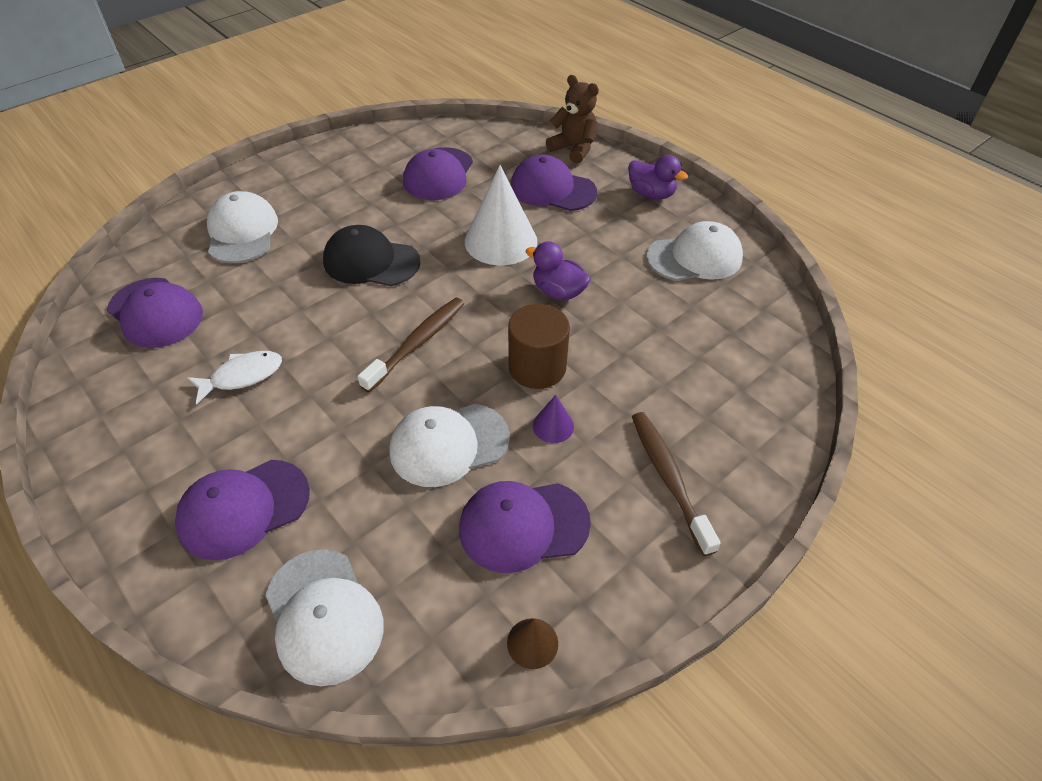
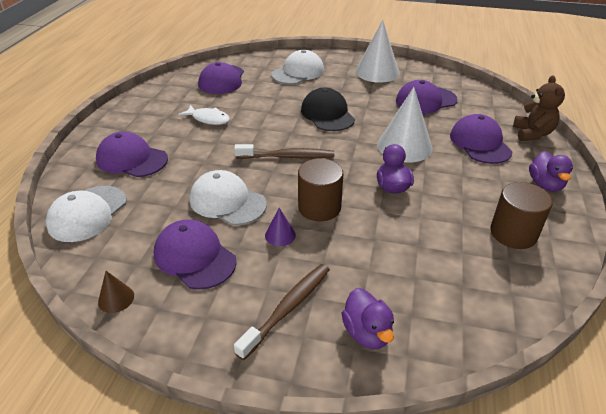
camera: 55 degrees right, 10 degrees down
white cap [646,221,743,281] -> brown cylinder [490,182,553,249]
none -> purple duck [341,288,394,349]
none -> white cone [355,20,400,83]

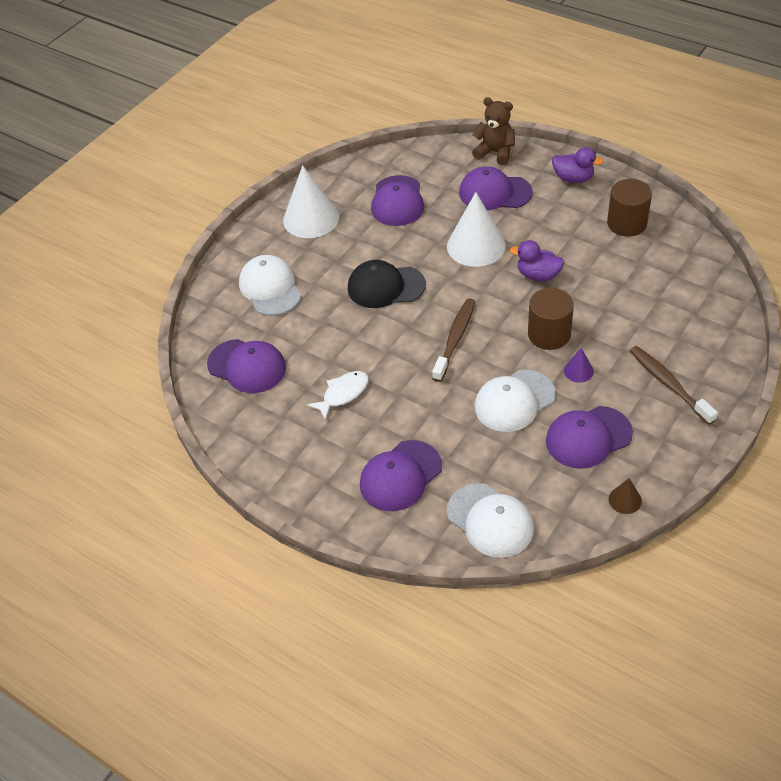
camera: 65 degrees left, 10 degrees up
purple duck [341,288,394,349] -> none

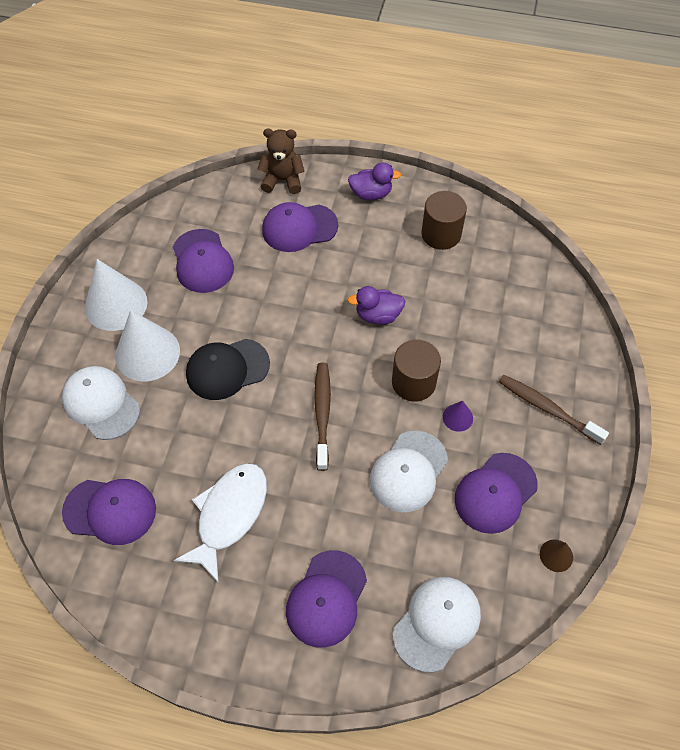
camera: 25 degrees left, 10 degrees up
white fish [307,371,369,421] -> white fish [173,463,267,583], size x1.64
white cone [447,192,506,267] -> white cone moved to [115,310,180,382]
white cap [447,483,534,558] -> white cap turned 75 degrees counterclockwise [393,577,481,672]

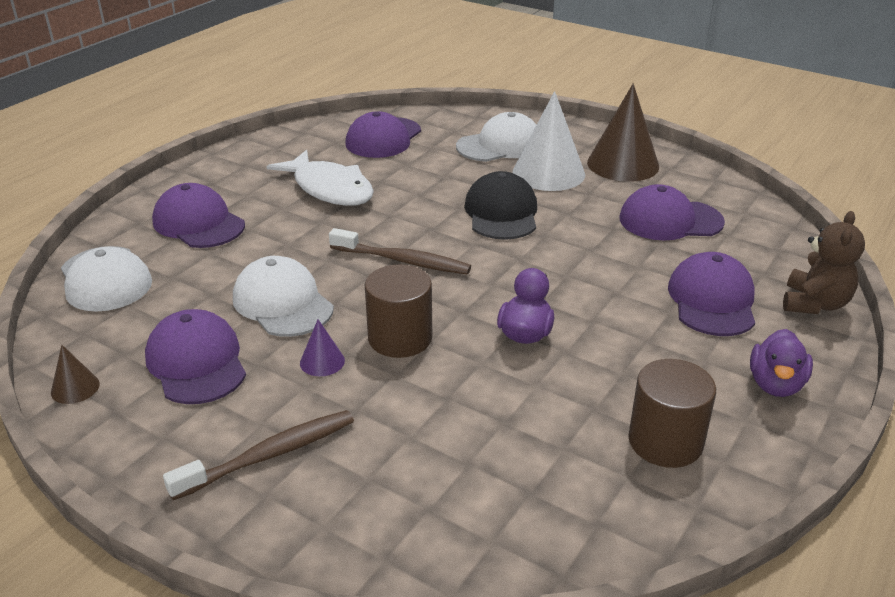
camera: 110 degrees right, 25 degrees down
white cone [85,259,148,331] -> brown cone [587,83,659,182]

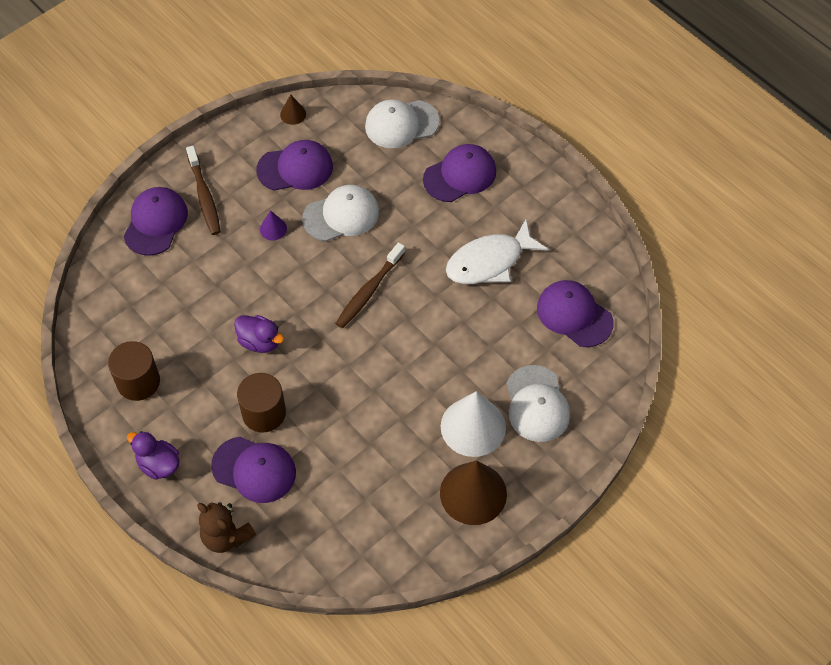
camera: 105 degrees right, 25 degrees up
brown cylinder [365,265,432,358] -> brown cylinder moved to [237,373,286,432]
black cap [464,171,537,240] -> none
purple cap [620,184,725,240] -> purple cap moved to [124,187,188,256]

